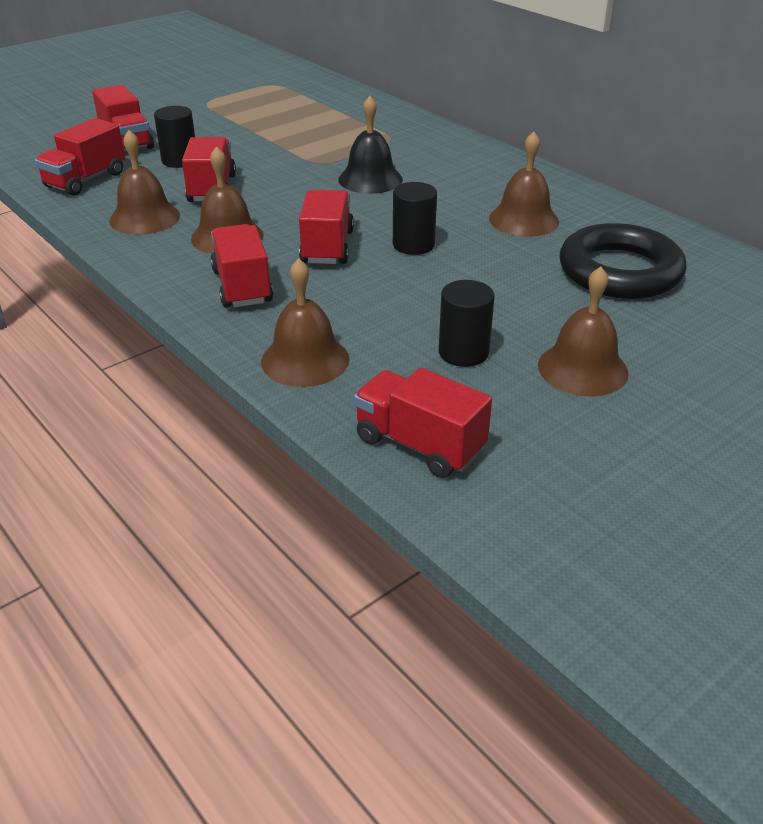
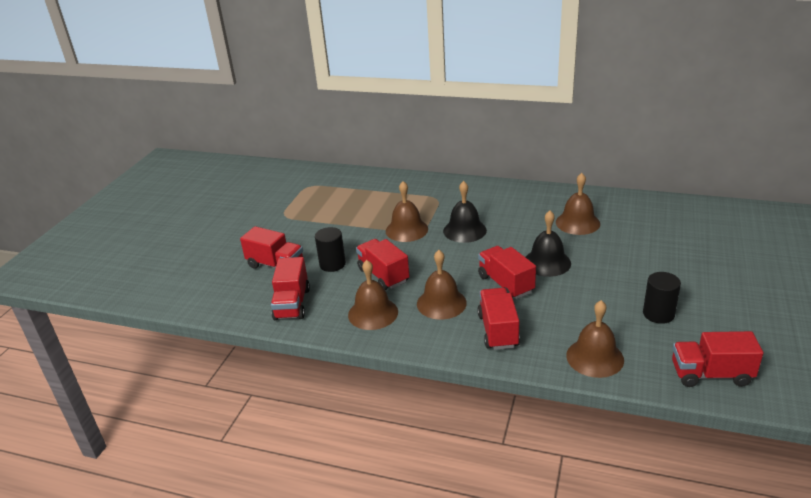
camera: 30 degrees left, 5 degrees down
red truck [210,224,273,308] -> red truck turned 45 degrees clockwise [477,288,520,350]
black cylinder [393,182,437,255] -> black bell [526,211,571,277]
brown bell [538,266,629,397] -> brown bell moved to [386,181,428,242]
black ring [560,223,687,299] -> none

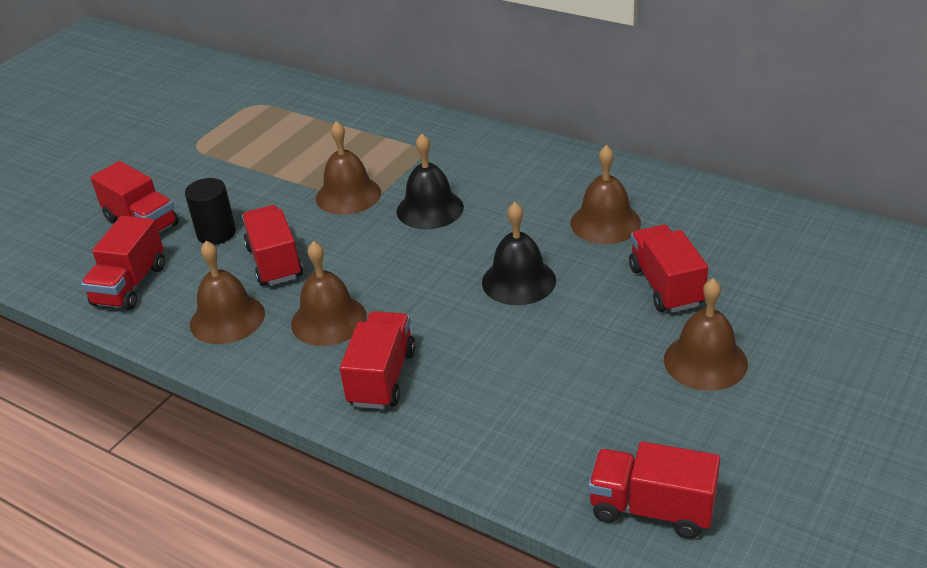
camera: 15 degrees right, 5 degrees up
red truck [478,246,536,299] -> red truck moved to [629,225,708,313]
brown bell [566,300,624,378] -> brown bell moved to [664,278,748,391]
black cylinder [643,272,681,324] -> none

